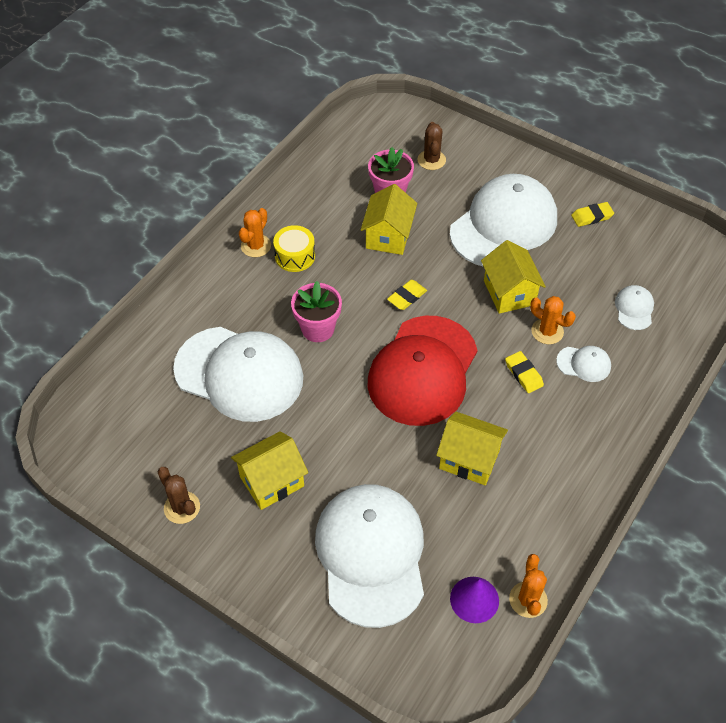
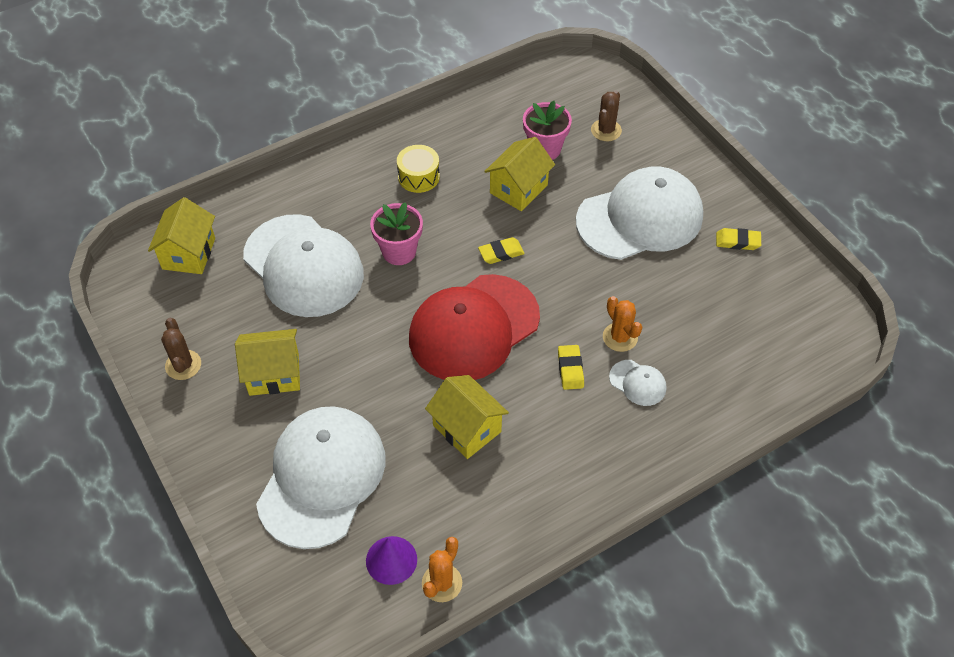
camera: 25 degrees right, 0 degrees up
orange cactus [239,208,271,257] -> none
yellow house [481,240,546,314] -> yellow house moved to [148,197,215,274]
white cap [615,285,654,330] -> none

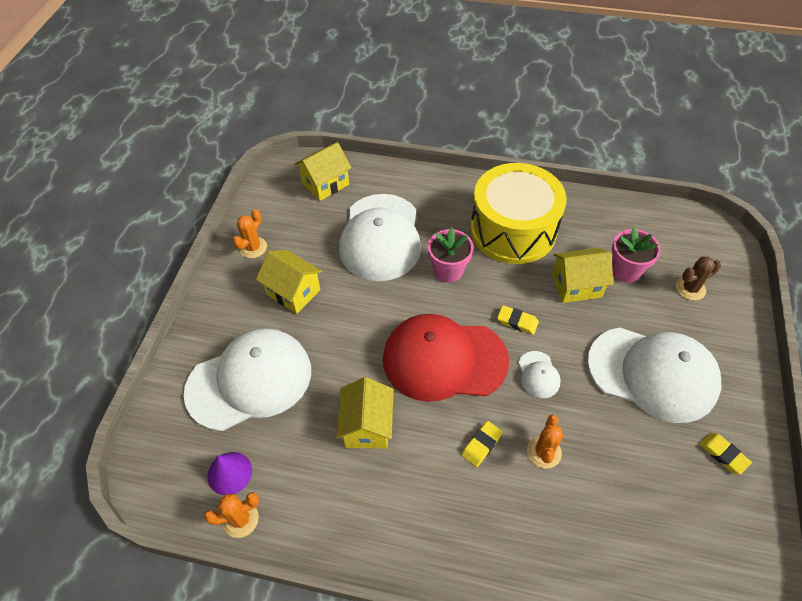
camera: 45 degrees right, 0 degrees up
brown cactus [161,318,201,380] -> orange cactus [233,209,267,258]
yellow drum [397,145,440,193] -> yellow drum [470,163,567,264], size x2.39
white cap [609,360,666,406] -> white cap moved to [518,351,561,398]

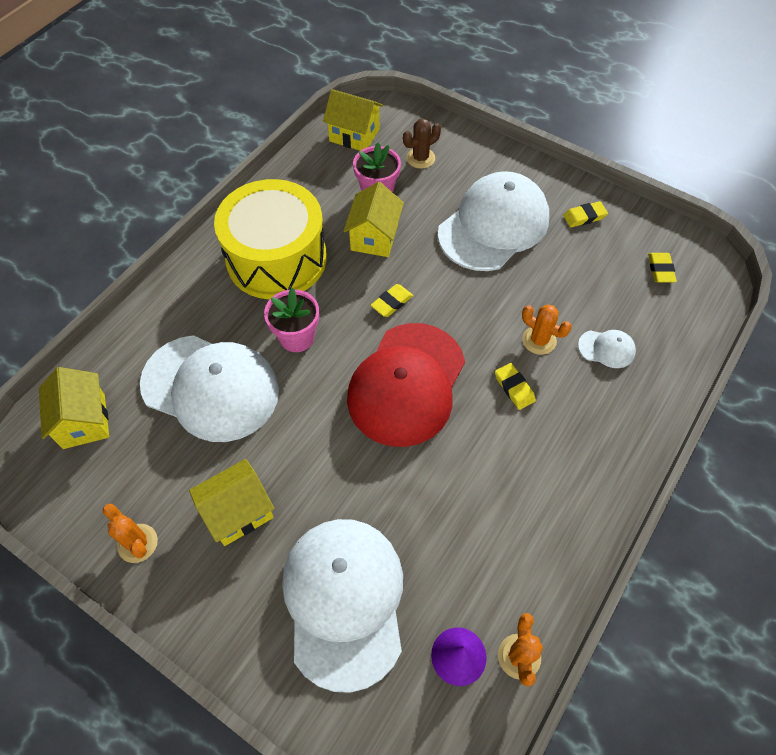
camera: 70 degrees left, 5 degrees up
yellow house [336,377,393,449] -> yellow house moved to [323,89,383,151]
white cap [518,351,561,398] -> white cap moved to [578,330,636,368]
brown cactus [676,256,721,300] -> brown cactus turned 60 degrees clockwise [403,119,441,169]
none -> yellow eraser [648,253,677,282]

